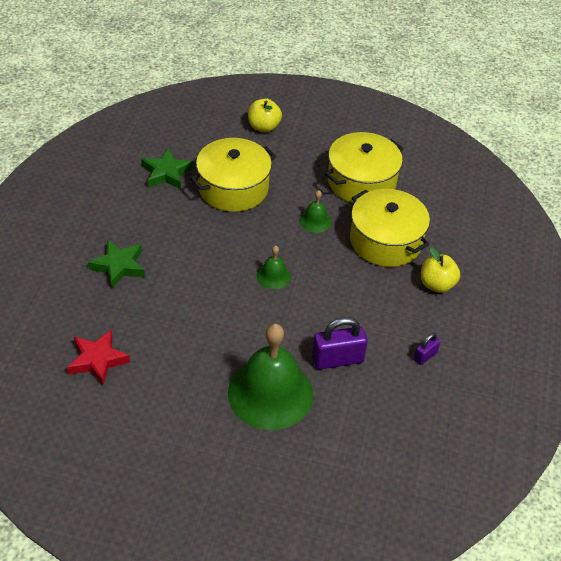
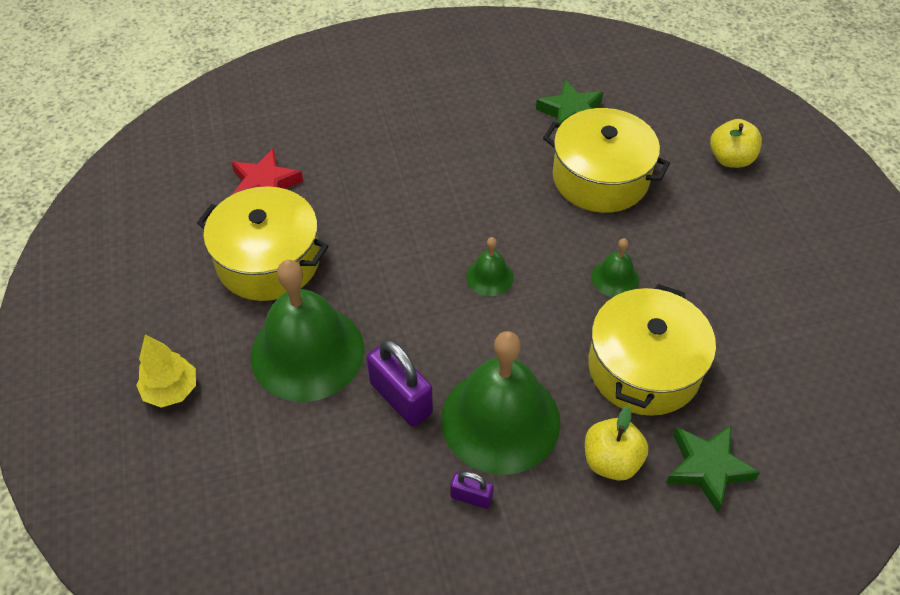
camera: 65 degrees right, 5 degrees up
green star [88,240,145,288] -> green star moved to [666,426,761,513]
yellow pot [325,132,403,204] -> yellow pot moved to [197,186,328,301]
none -> yellow tree [136,334,196,408]
none -> green bell [441,331,560,475]

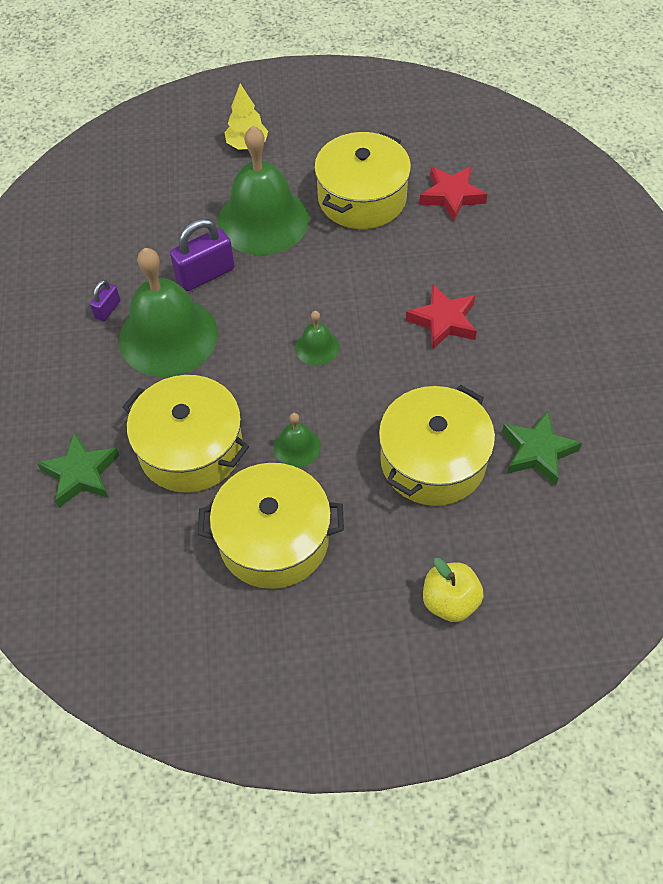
camera: 100 degrees right, 5 degrees up
yellow apple [585,406,649,481] -> none
none -> yellow pot [198,463,344,589]
none -> red star [406,285,477,350]

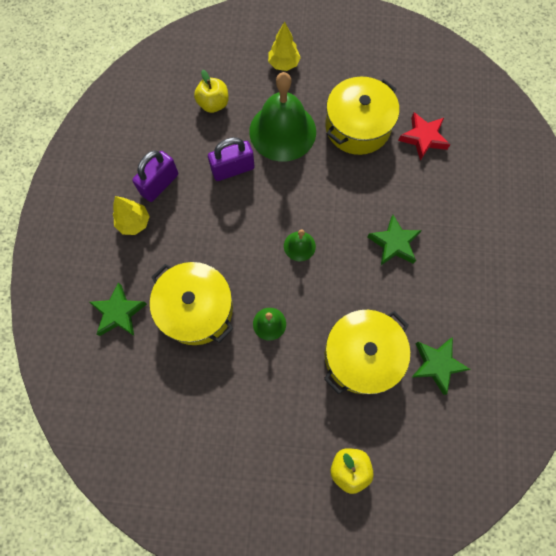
camera: 10 degrees right, 15 degrees up
purple padlock [90,280,121,322] -> purple padlock [132,150,178,202], size x1.87
green bell [119,248,218,377] -> none
yellow pot [198,463,344,589] -> none
red star [406,285,477,350] -> green star [367,215,422,265]
none -> yellow tree [113,196,150,235]
none -> yellow apple [194,70,229,113]

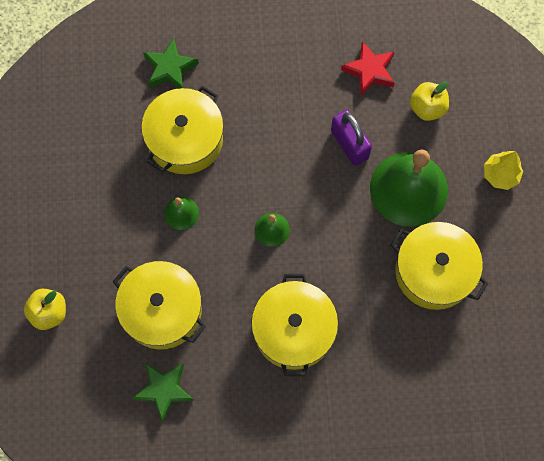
camera: 80 degrees right, 0 degrees up
yellow tree [113,196,150,235] -> none
purple padlock [132,150,178,202] -> none
green star [367,215,422,265] -> yellow pot [251,274,338,376]
red star [398,112,450,161] -> red star moved to [341,41,395,96]

